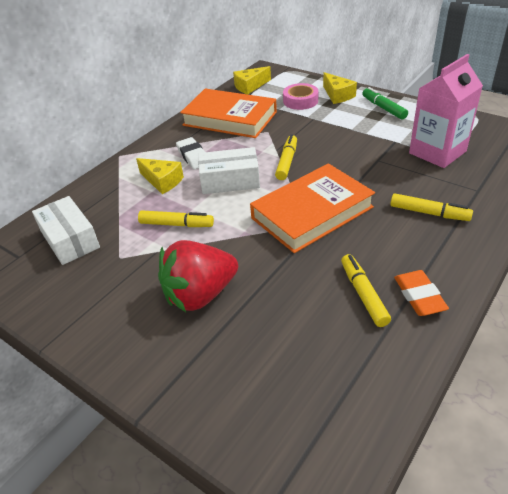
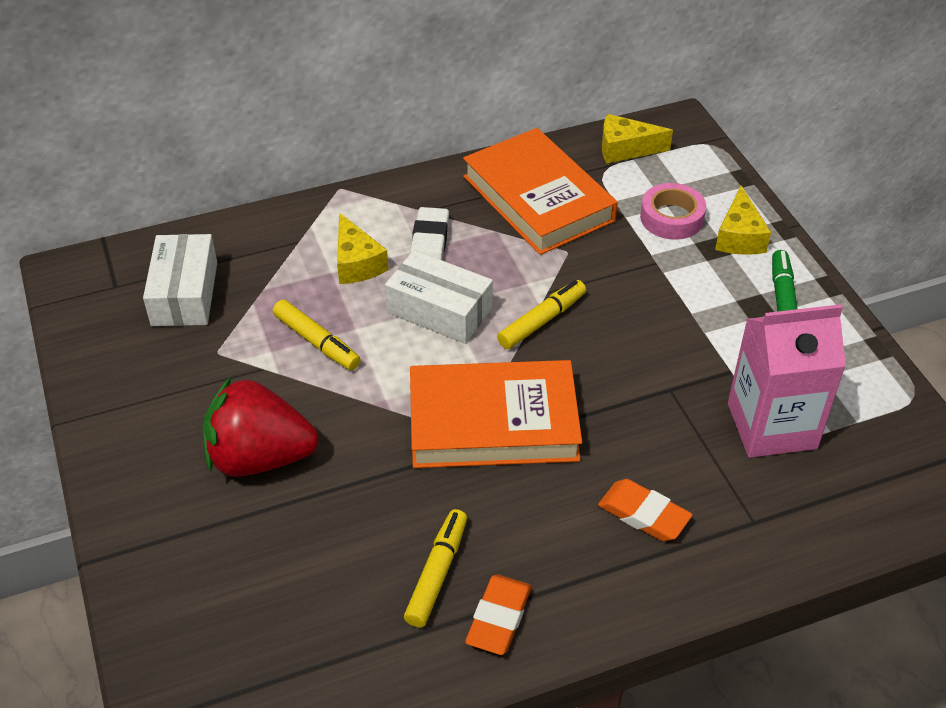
camera: 30 degrees right, 5 degrees up
yellow marker [391,194,473,221] -> orange eraser [598,479,693,541]

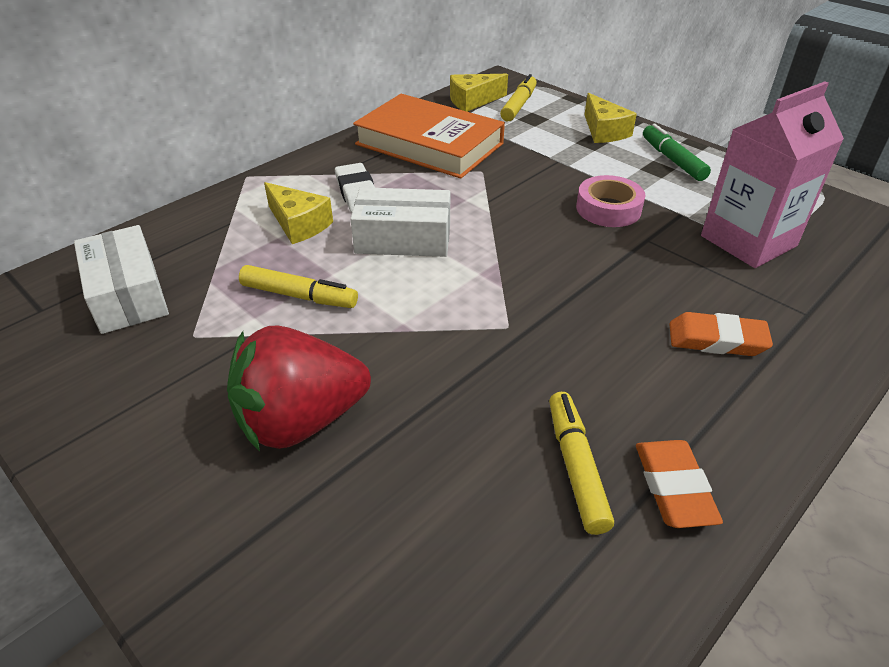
camera: 25 degrees left, 5 degrees down
orange book [410,360,582,468] -> none
yellow marker [497,280,586,349] -> yellow marker moved to [500,74,537,121]
pink tape [640,183,706,240] -> pink tape moved to [576,175,645,227]

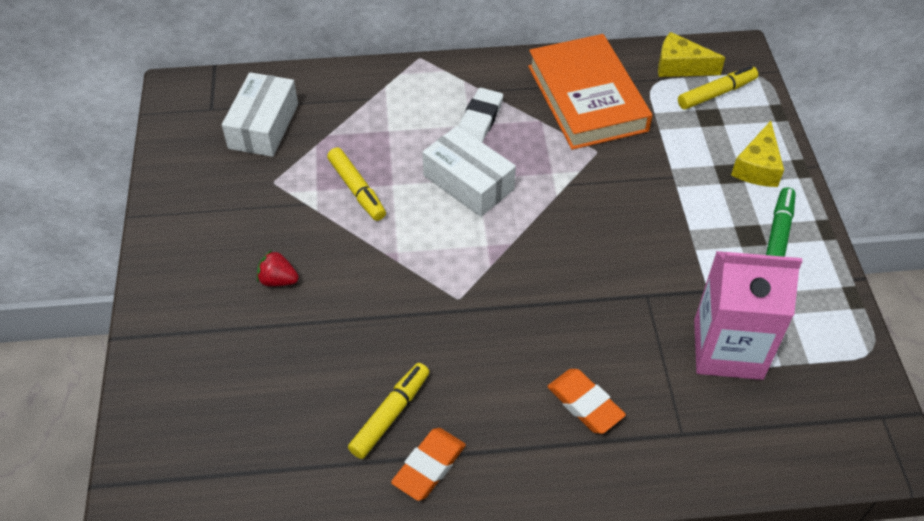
camera: 40 degrees right, 10 degrees up
red strawberry [227,325,371,451] -> red strawberry [257,250,299,287], size x0.43
yellow cheese [264,182,333,244] -> none
pink tape [576,175,645,227] -> none

